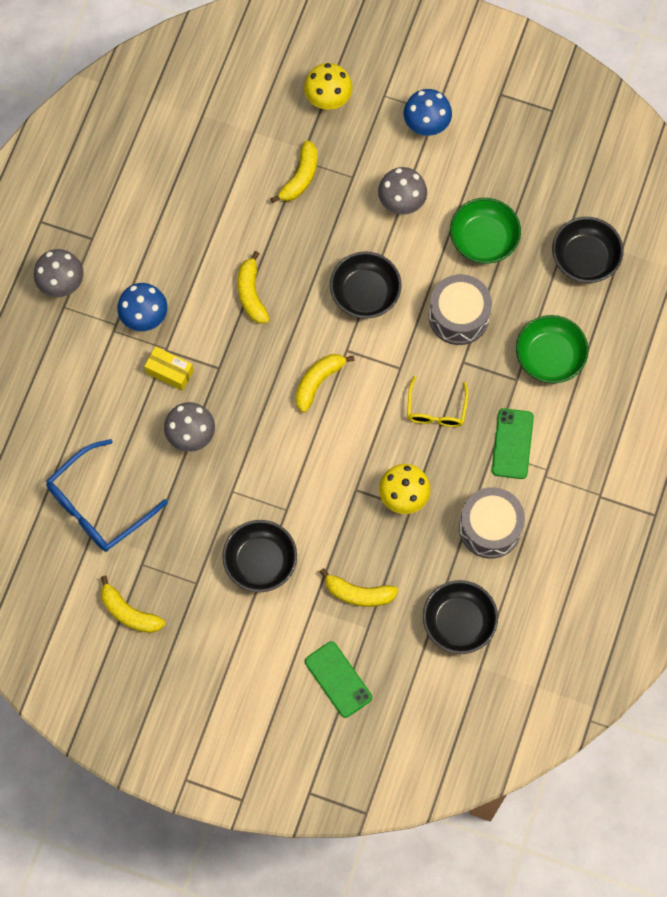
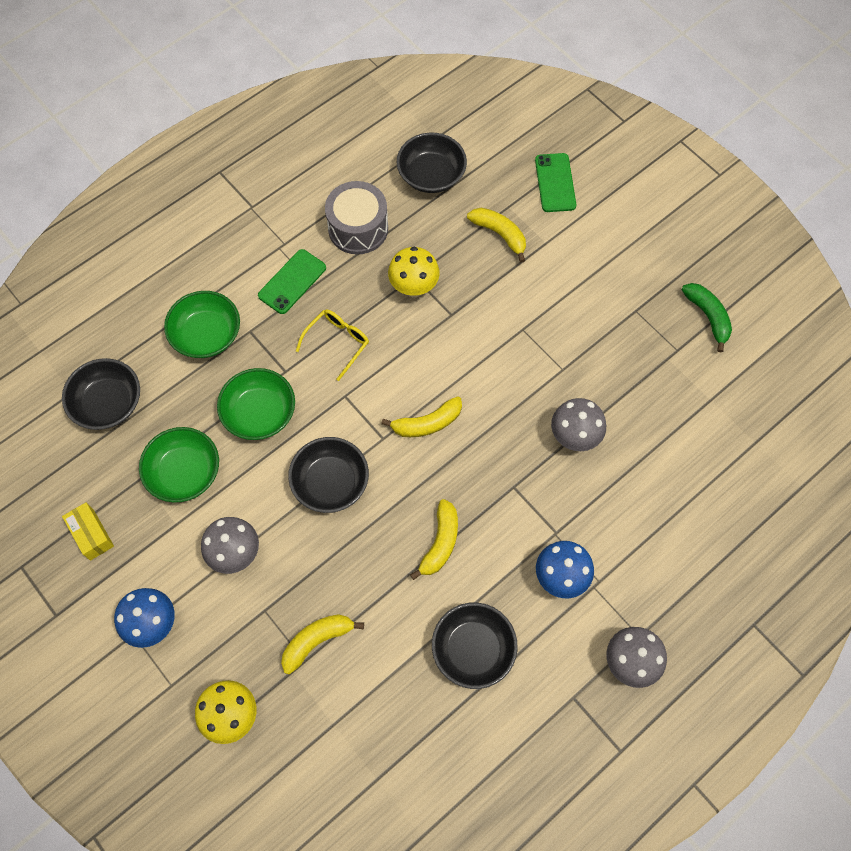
camera: 150 degrees left, 5 degrees down
blue glasses [46,439,168,552] -> none
yellow banana [101,576,165,633] -> green banana [682,283,732,352]
yellow box [144,346,194,391] -> yellow box moved to [62,502,114,561]
black bowl [222,520,297,592] -> black bowl moved to [432,603,518,689]
grey drum [429,274,492,345] -> green bowl [217,368,295,440]

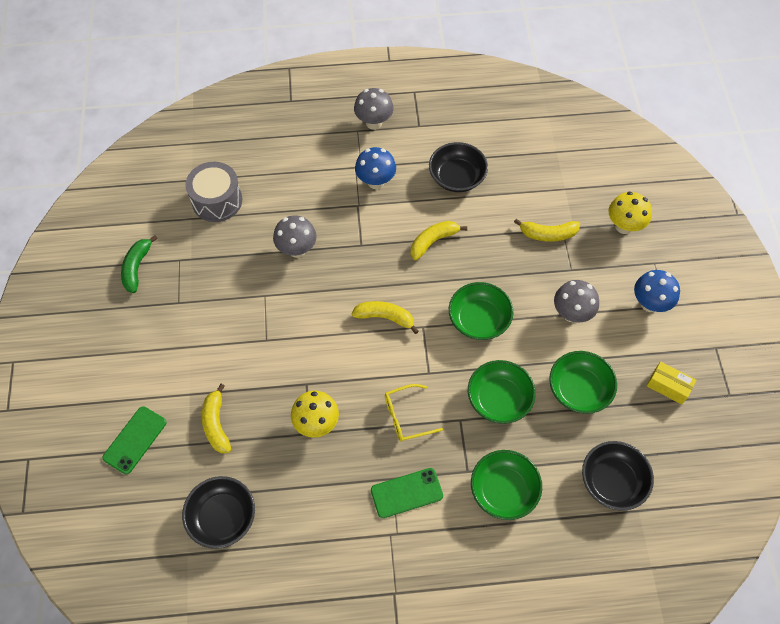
camera: 145 degrees left, 5 degrees down
yellow box [62,502,114,561] -> yellow box turned 60 degrees counterclockwise [647,361,696,405]
black bowl [288,437,369,513] -> green bowl [449,282,514,340]
grey drum [325,181,388,254] -> grey drum moved to [185,162,242,222]

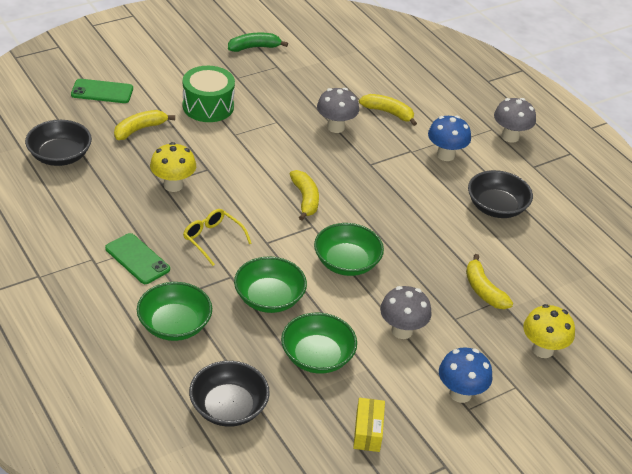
camera: 60 degrees right, 20 degrees down
grey drum [185,162,242,222] -> none
yellow banana [411,221,467,260] -> yellow banana moved to [359,94,417,126]
none -> green drum [183,66,235,122]

